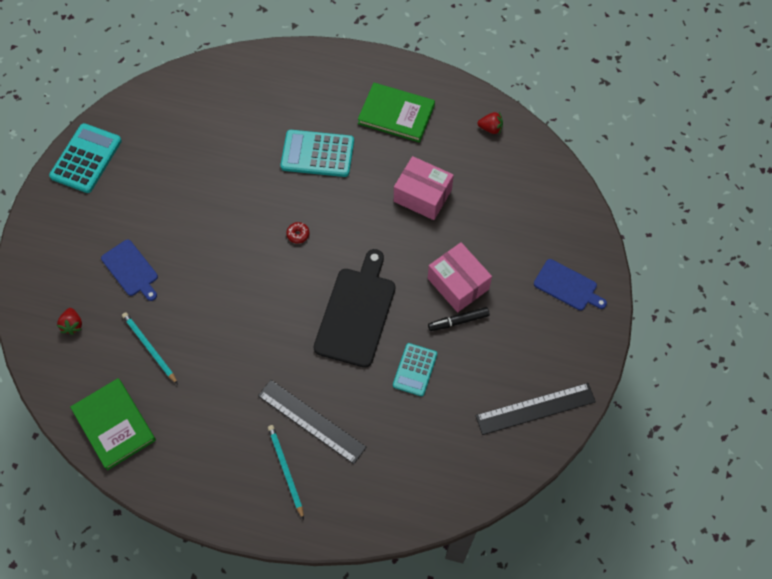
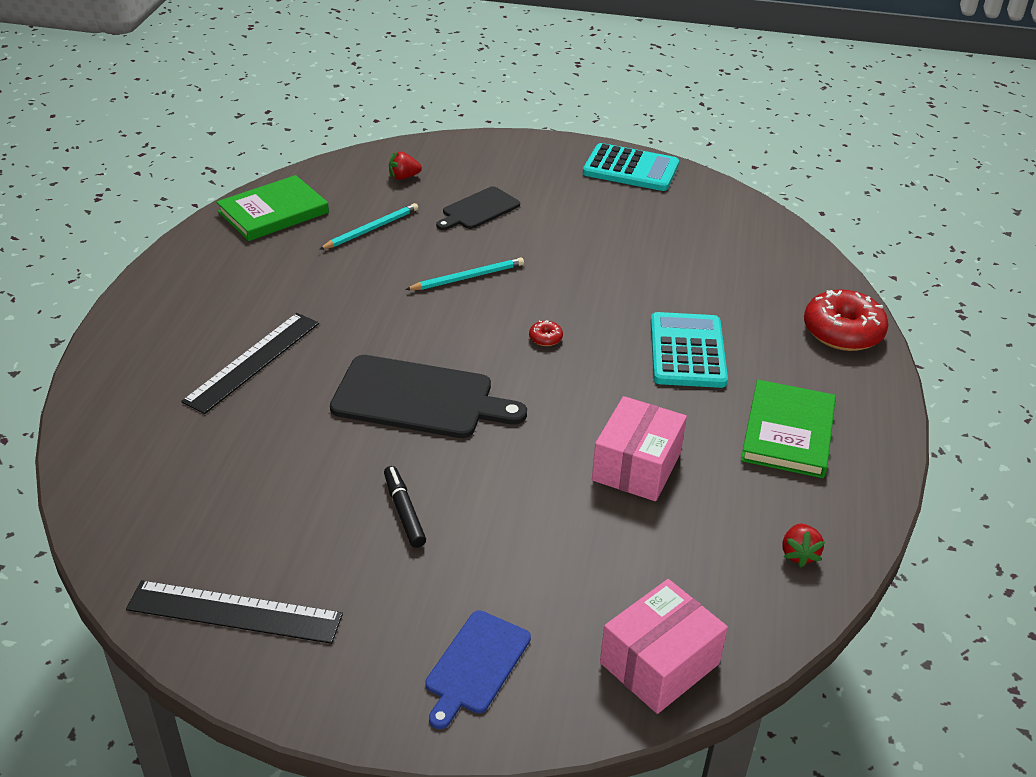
camera: 85 degrees right, 25 degrees down
blue cutting board [101,240,158,301] -> black cutting board [436,186,520,230]
turquoise pencil [268,425,304,520] -> turquoise pencil moved to [405,258,524,290]
turquoise calculator [393,343,437,396] -> none
pink box [428,242,492,312] -> pink box moved to [600,579,728,714]
black ruler [475,383,596,435] -> black ruler turned 60 degrees counterclockwise [126,580,343,644]
none -> red donut [804,289,889,351]

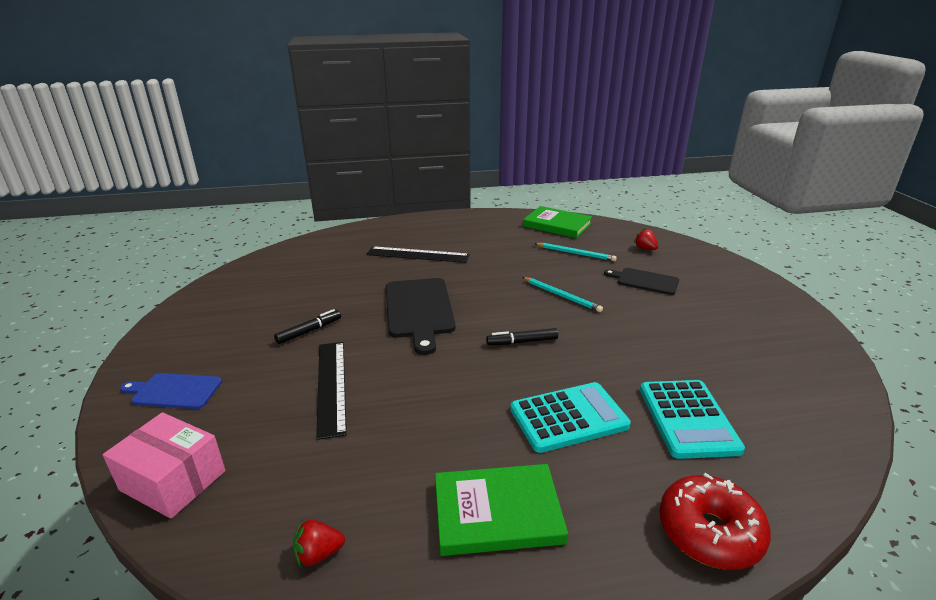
camera: 70 degrees right, 10 degrees down
black ruler [126,580,343,644] -> black ruler moved to [316,342,347,440]
red donut [529,320,563,346] -> black marker [486,328,558,345]
turquoise calculator [583,143,679,191] -> turquoise calculator moved to [640,380,745,459]
pink box [592,396,687,501] -> none

